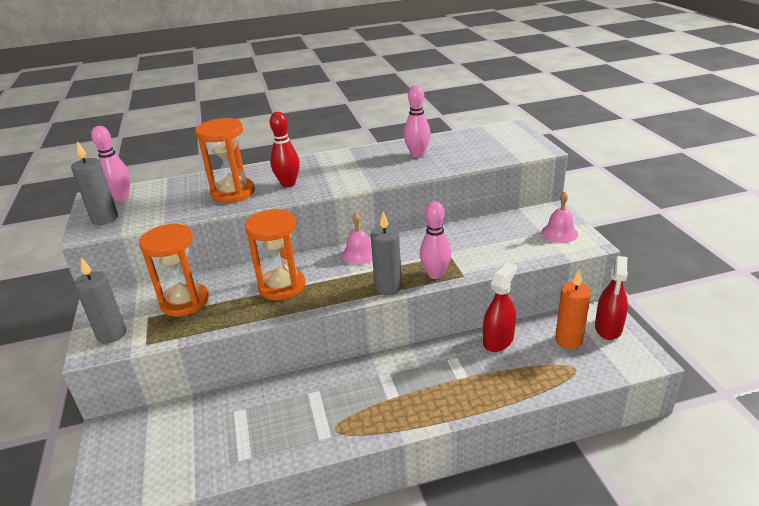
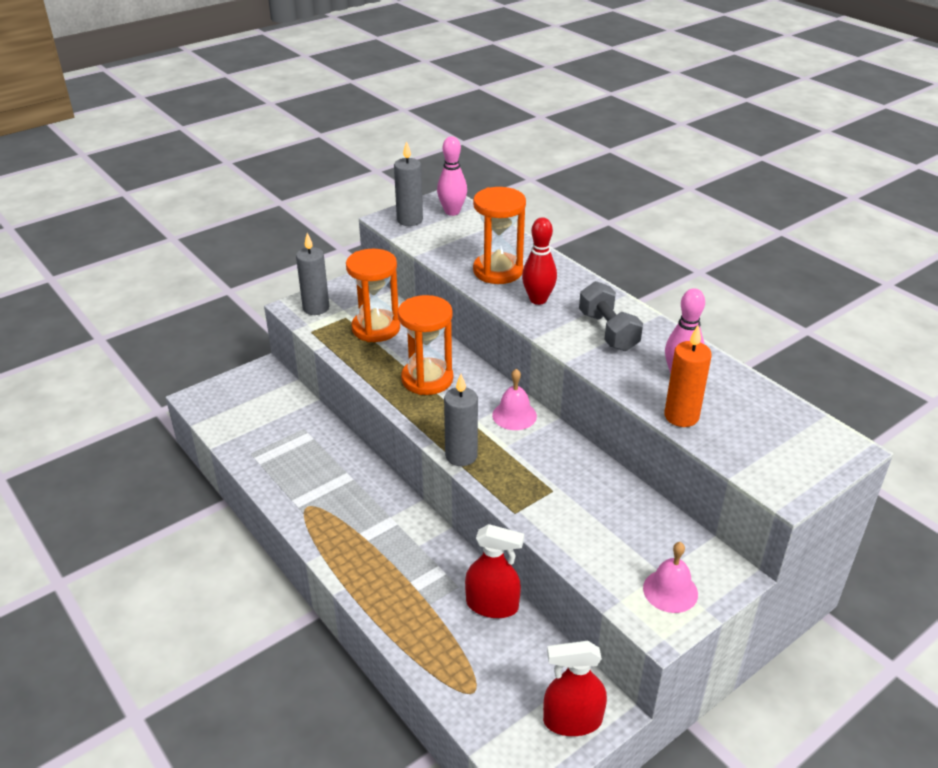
camera: 65 degrees right, 5 degrees up
pink bowling pin [420,201,451,279] -> none
orange candle [555,270,591,349] -> orange candle moved to [664,325,712,427]
none -> grey dumbbell [579,281,643,351]

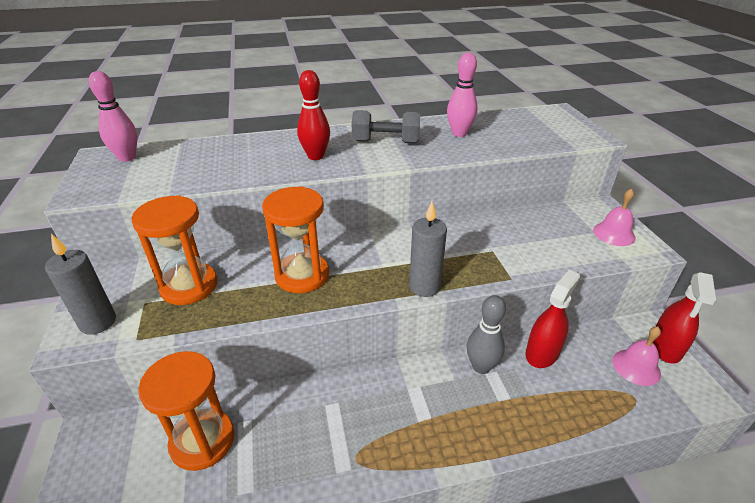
camera: 65 degrees left, 0 degrees up
grey candle [394,141,423,226] -> none
orange hourglass [473,187,526,284] -> orange hourglass moved to [138,351,234,471]
pink bell [492,369,537,430] -> pink bell moved to [612,327,661,386]
orange candle [664,325,712,427] -> none
none -> grey bowling pin [467,295,506,374]

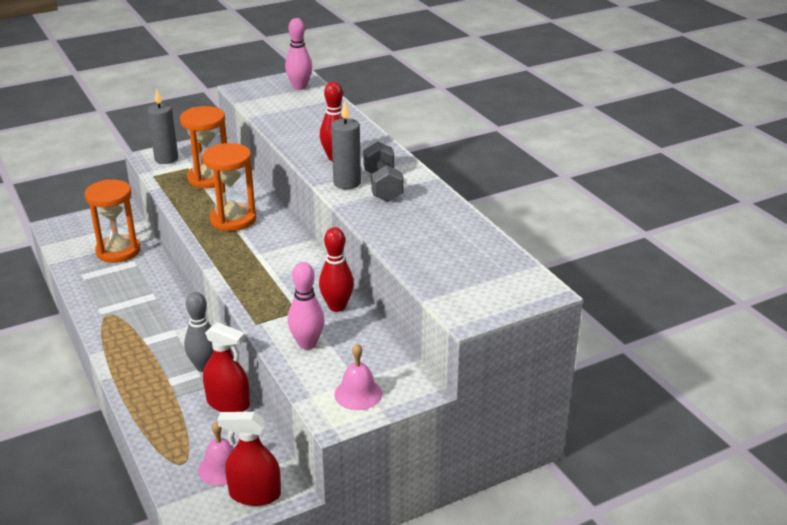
camera: 75 degrees right, 5 degrees down
grey candle [409,201,447,297] -> grey candle moved to [331,102,361,189]
pink bowling pin [447,53,478,137] -> pink bowling pin moved to [288,262,324,350]
none -> red bowling pin [319,227,354,312]

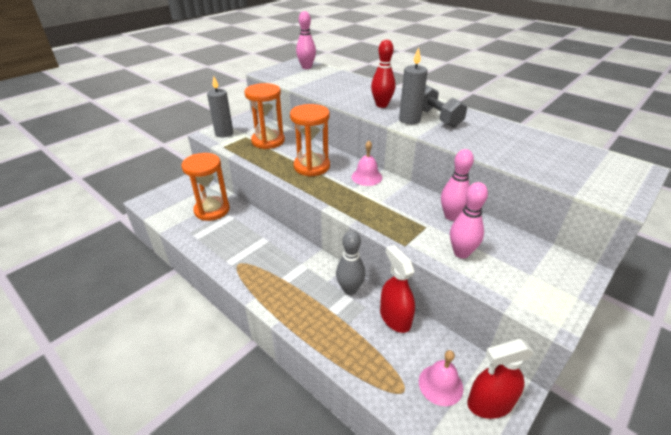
camera: 20 degrees left, 5 degrees up
red spray bottle [203,322,250,412] -> red spray bottle turned 120 degrees counterclockwise [380,245,415,333]
red bowling pin [319,227,354,312] -> pink bowling pin [441,149,474,221]
pink bell [334,344,382,410] -> pink bell moved to [352,141,382,186]

